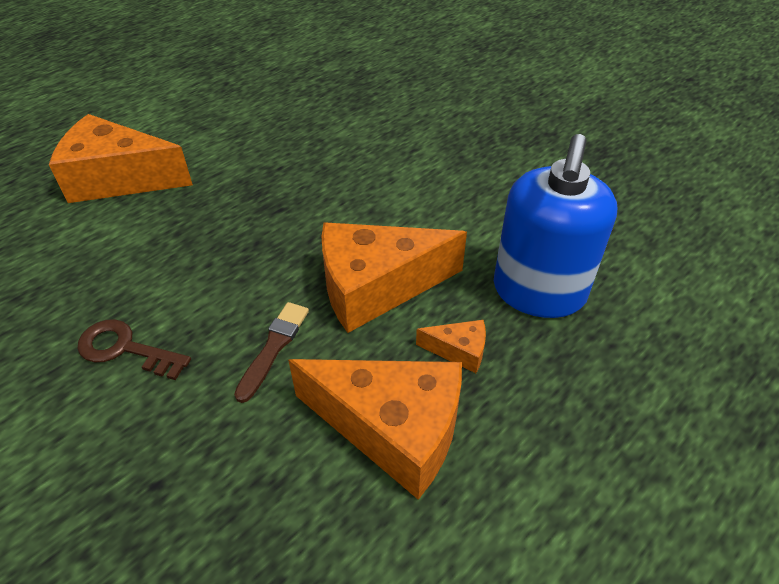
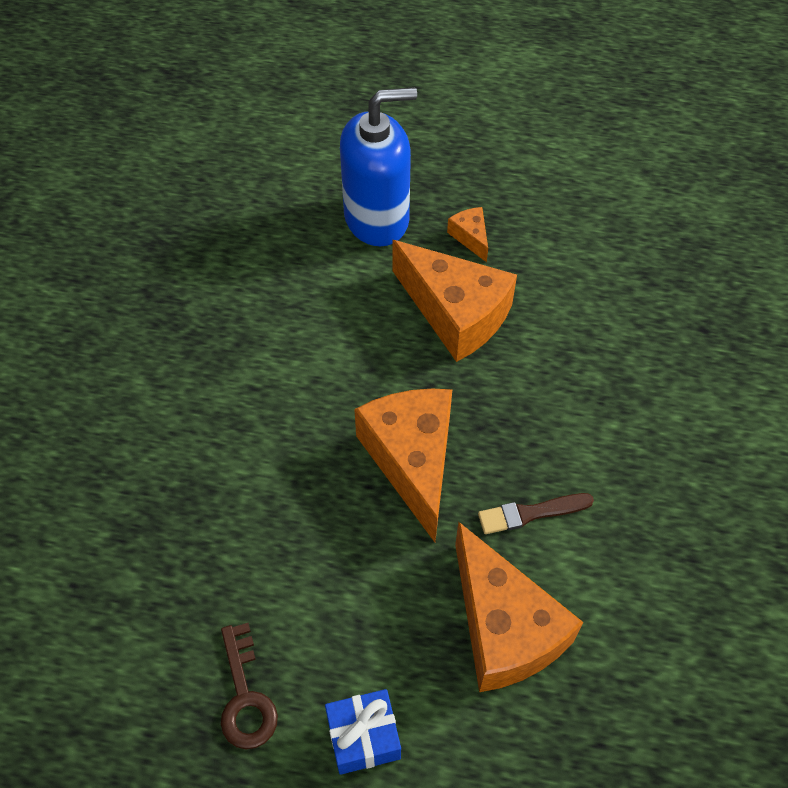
camera: 125 degrees left, 10 degrees up
brown key [77,319,191,380] -> brown key moved to [221,623,278,749]
brown brush [234,302,309,403] -> brown brush moved to [478,493,594,534]
orange cheese [288,359,462,500] -> orange cheese moved to [354,389,452,542]
none -> blue gift [325,689,401,775]

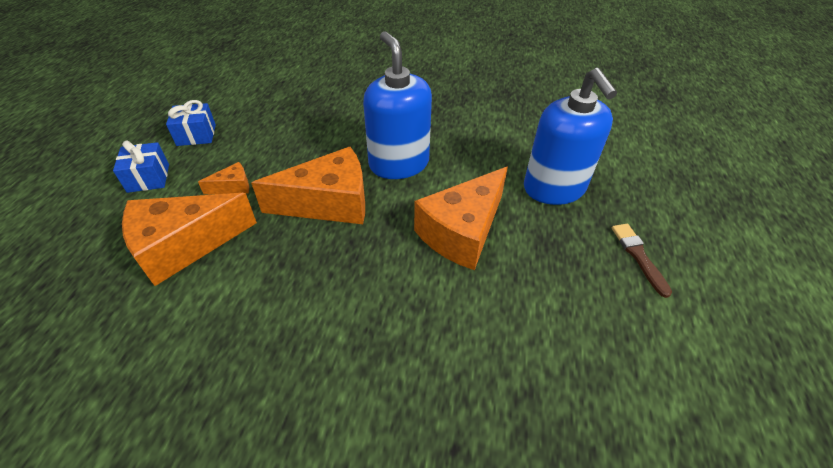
camera: 90 degrees right, 10 degrees down
brown key [221,623,278,749] -> blue gift [166,100,216,146]
orange cheese [447,207,488,262] -> orange cheese moved to [198,162,249,195]
brown brush [478,493,594,534] -> brown brush moved to [612,224,672,298]
none -> blue soap dispenser [363,31,432,179]

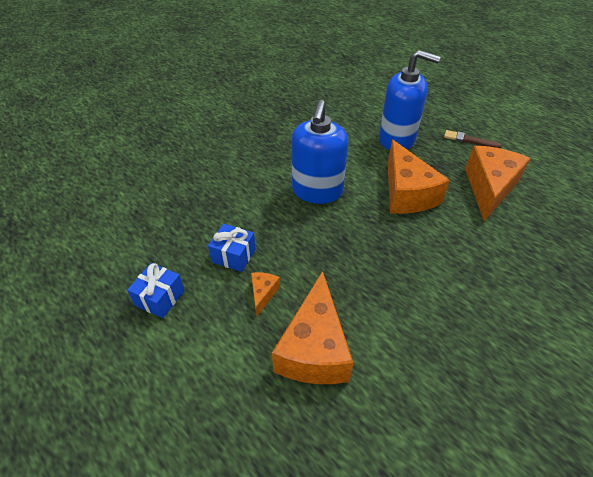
camera: 55 degrees left, 0 degrees up
blue gift [113,141,169,193] -> blue gift moved to [208,224,256,272]
orange cheese [251,147,365,224] -> orange cheese moved to [465,146,530,221]
blue soap dispenser [363,31,432,179] -> blue soap dispenser turned 90 degrees counterclockwise [292,100,348,204]

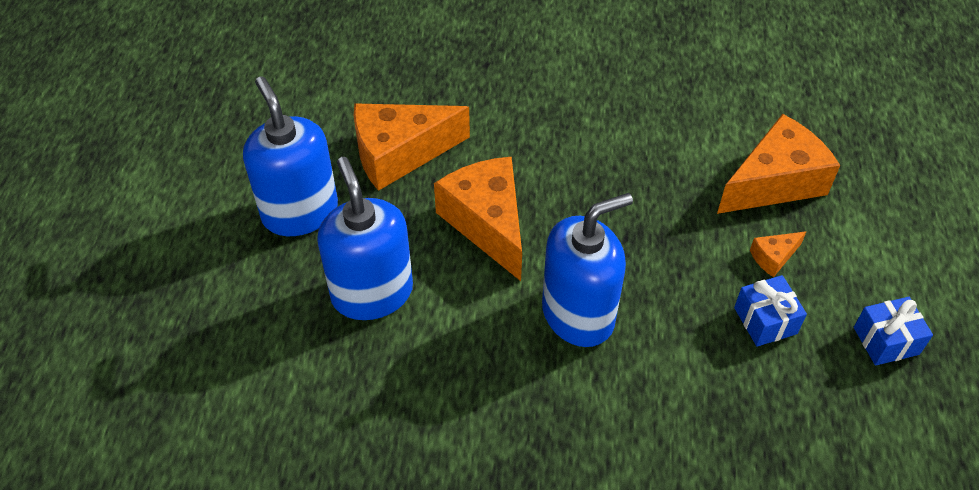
camera: 130 degrees left, 5 degrees up
orange cheese [388,139,450,214] -> orange cheese turned 60 degrees counterclockwise [434,157,522,281]
brown brush [444,130,502,148] -> blue soap dispenser [243,76,338,236]

